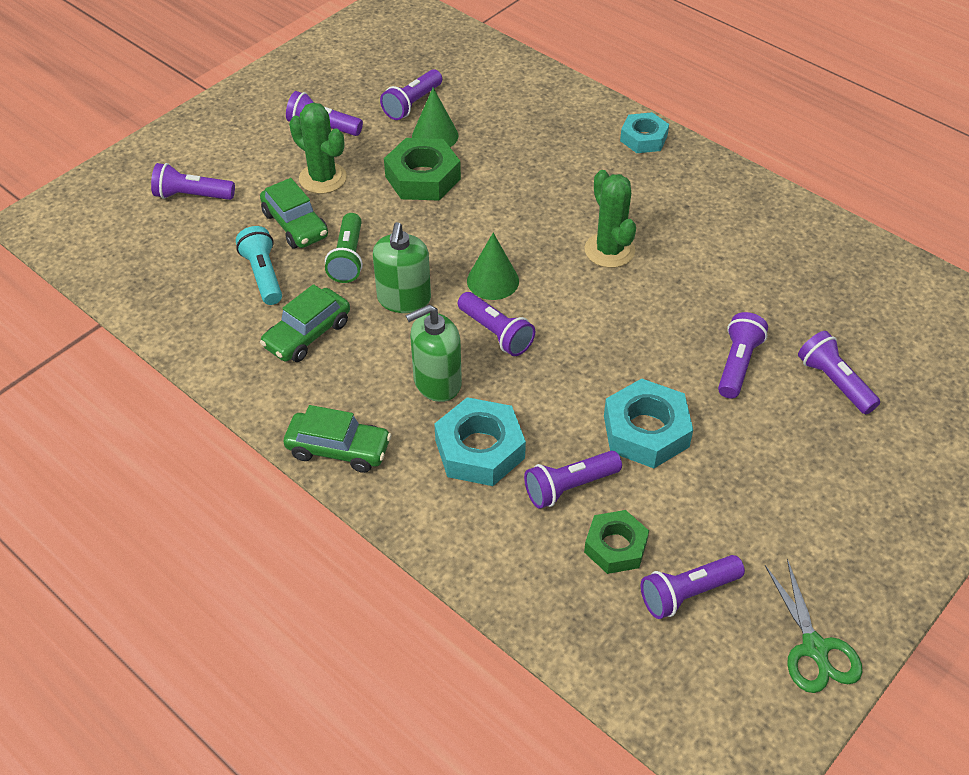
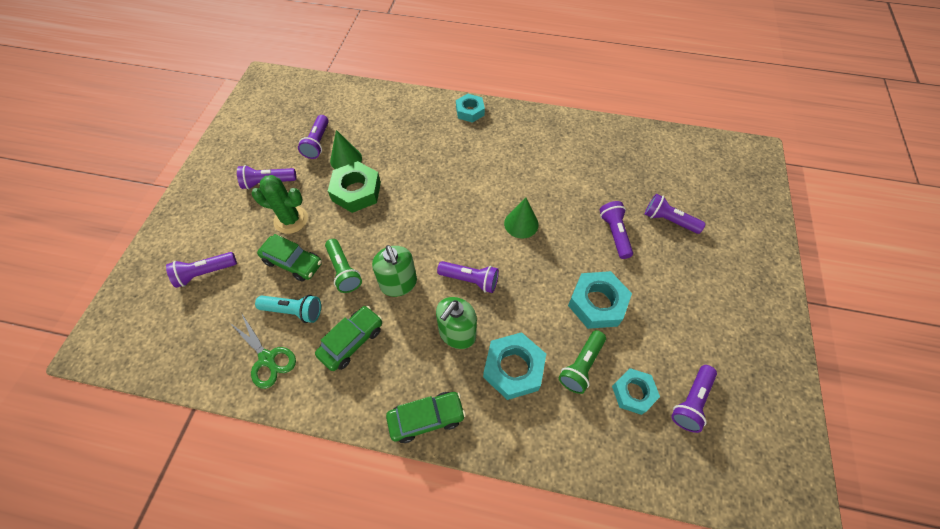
camera: 30 degrees left, 10 degrees up
turquoise flashlight [236,226,282,305] -> turquoise flashlight turned 150 degrees clockwise [255,295,321,323]
green car [260,284,350,362] -> green car turned 150 degrees counterclockwise [315,306,382,371]
green cone [467,233,519,300] -> green cone moved to [504,198,539,238]
purple flashlight [524,451,622,509] -> green flashlight [559,330,606,394]
green nut [584,510,649,574] -> turquoise nut [612,368,660,415]
green cactus [585,170,636,268] -> none
green scissors [765,559,863,693] -> green scissors moved to [230,314,296,389]

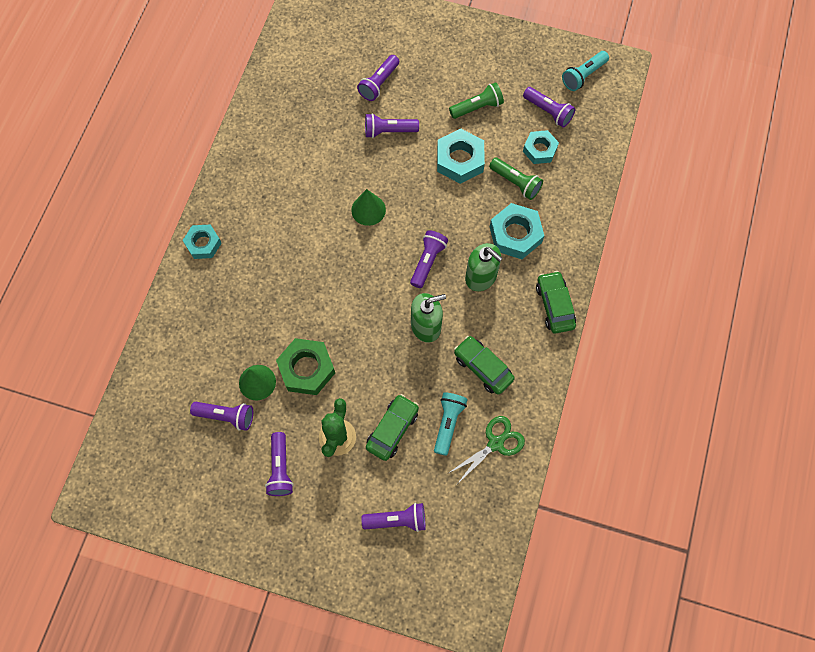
camera: 85 degrees left, 10 degrees up
purple flashlight [166,252,237,288] -> purple flashlight turned 75 degrees counterclockwise [361,503,425,532]
green flashlight [325,239,362,293] -> green flashlight moved to [449,82,504,119]
none -> turquoise flashlight [562,51,609,91]

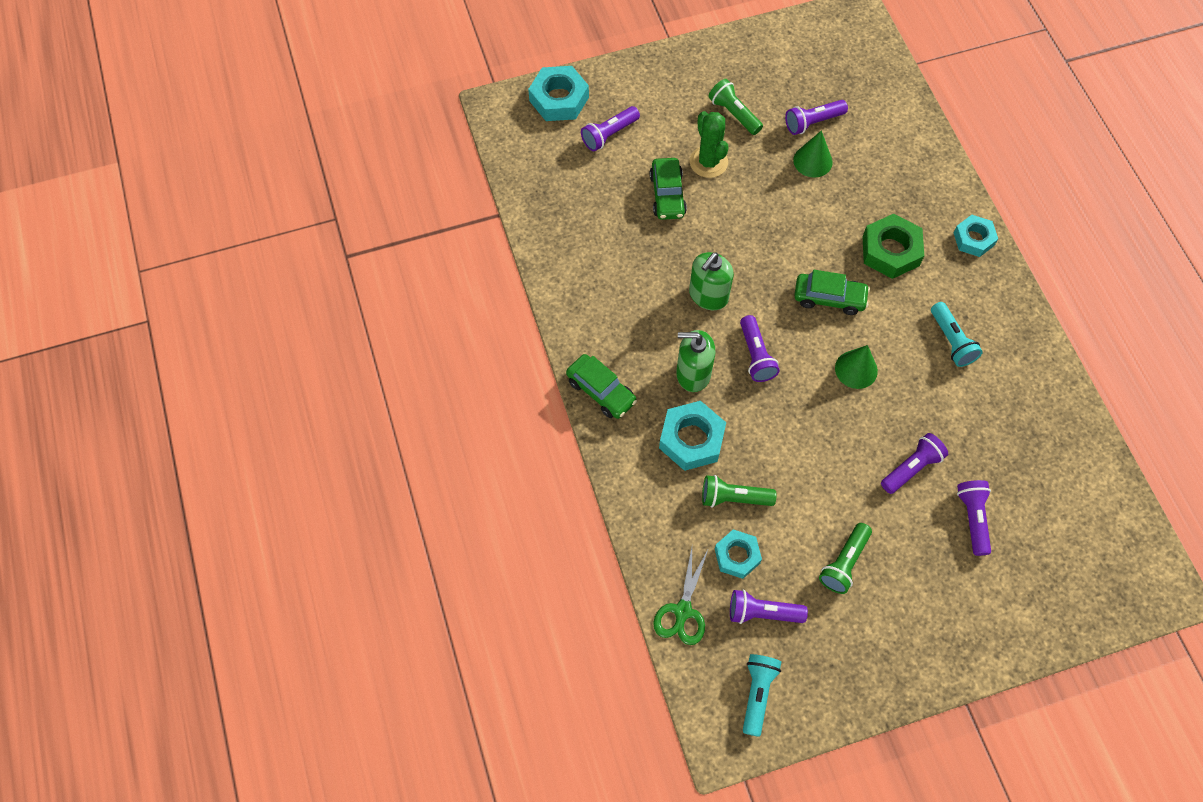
camera: 145 degrees right, 5 degrees down
purple flashlight [265,432,294,496] -> green flashlight [708,79,763,135]
green nut [276,338,335,395] -> green nut moved to [863,214,924,279]
turquoise flashlight [434,392,468,456] -> turquoise flashlight moved to [931,302,983,367]
turquoise nut [437,129,485,184] -> turquoise nut moved to [528,66,589,121]
green scissors [447,416,525,483] -> green scissors moved to [653,548,709,645]
green car [454,336,515,395] -> green car moved to [794,270,870,315]

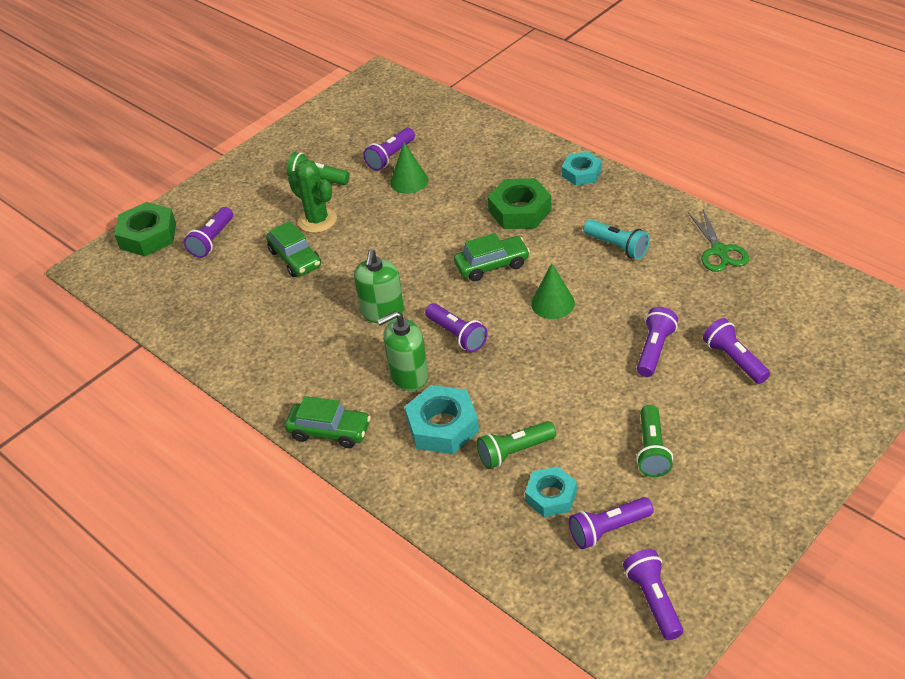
camera: 25 degrees left, 20 degrees down
turquoise nut [528,66,589,121] -> green nut [114,202,176,256]
green scissors [653,548,709,645] -> green scissors moved to [688,210,749,272]
turquoise flashlight [743,654,781,737] -> purple flashlight [623,549,683,640]

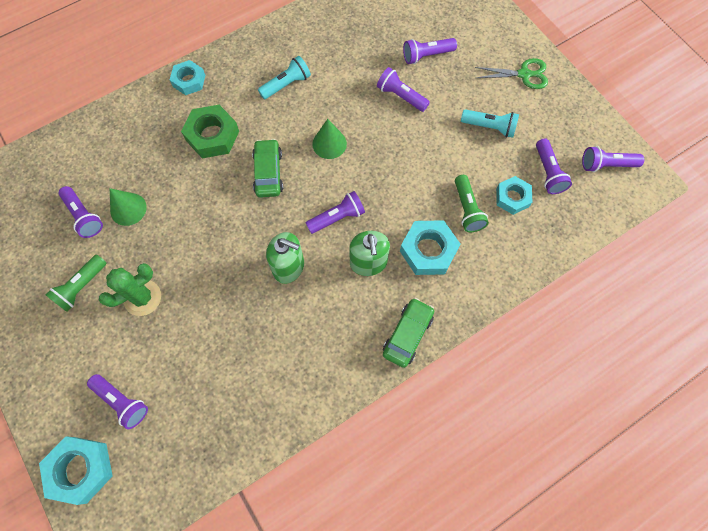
camera: 80 degrees left, 25 degrees up
green nut [114,202,176,256] -> turquoise nut [39,436,113,505]
green car [266,221,321,277] -> none
green flashlight [636,405,673,477] -> turquoise flashlight [461,109,519,138]
green scissors [688,210,749,272] -> green scissors moved to [475,58,548,89]

